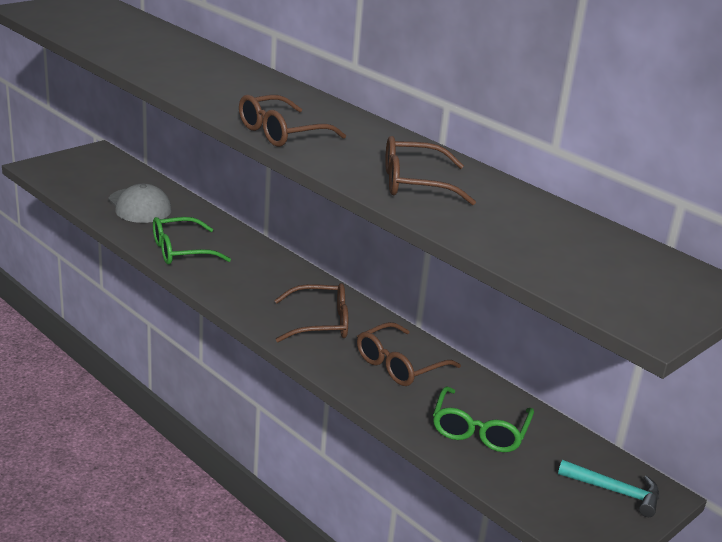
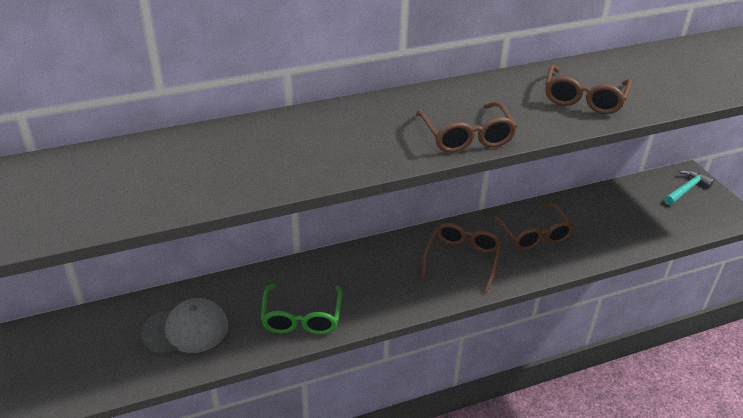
camera: 65 degrees left, 10 degrees up
green glasses [433,386,534,452] -> none

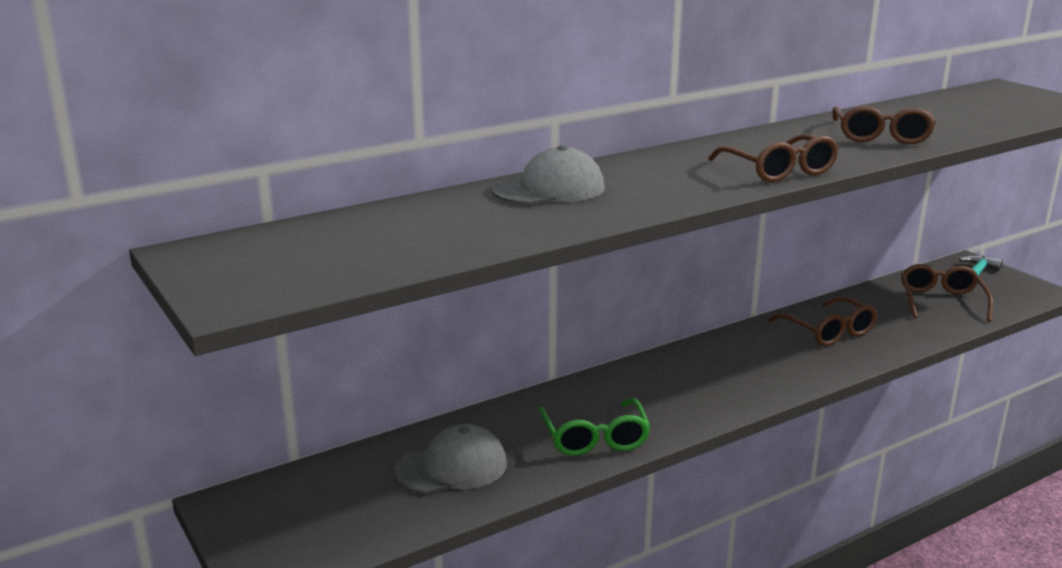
camera: 10 degrees left, 15 degrees down
brown glasses [422,223,502,292] -> brown glasses moved to [901,264,993,322]
none -> grey cap [492,145,605,205]

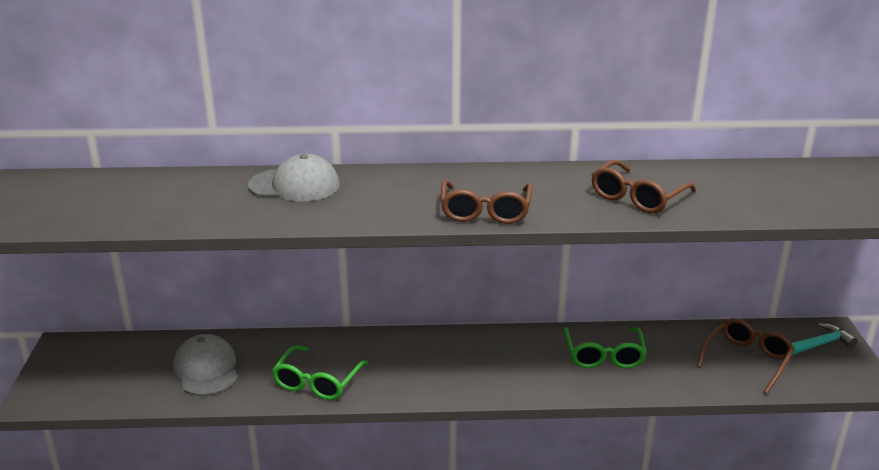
camera: 30 degrees right, 5 degrees up
grey cap [394,424,507,494] -> grey cap turned 120 degrees counterclockwise [173,334,238,396]
brown glasses [768,297,877,346] -> green glasses [564,327,647,369]

